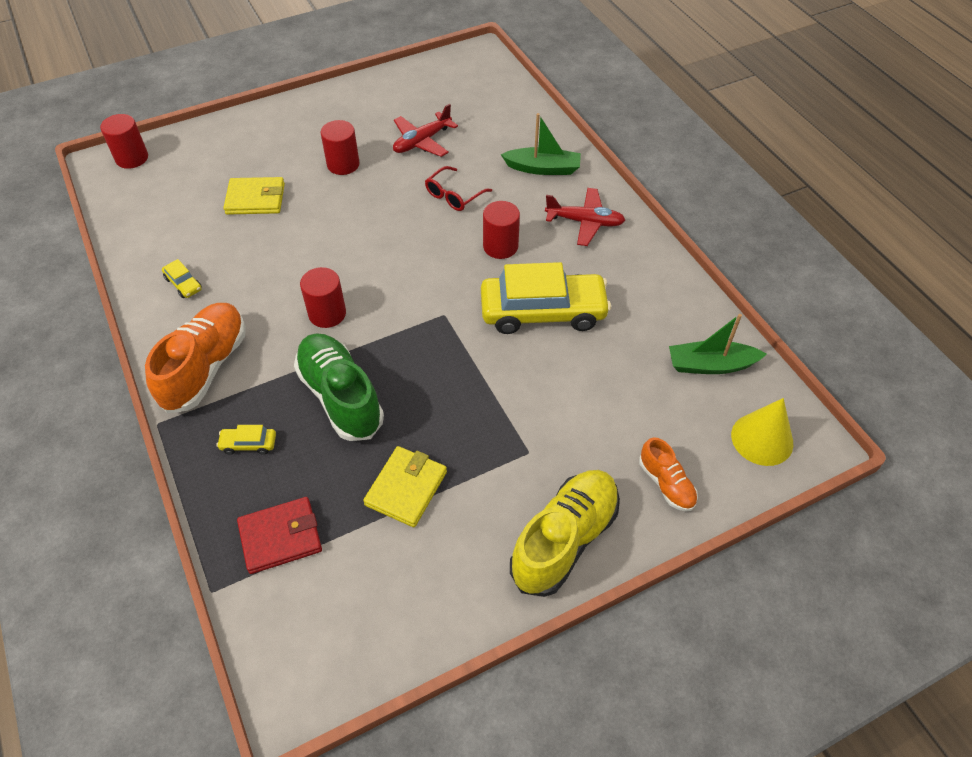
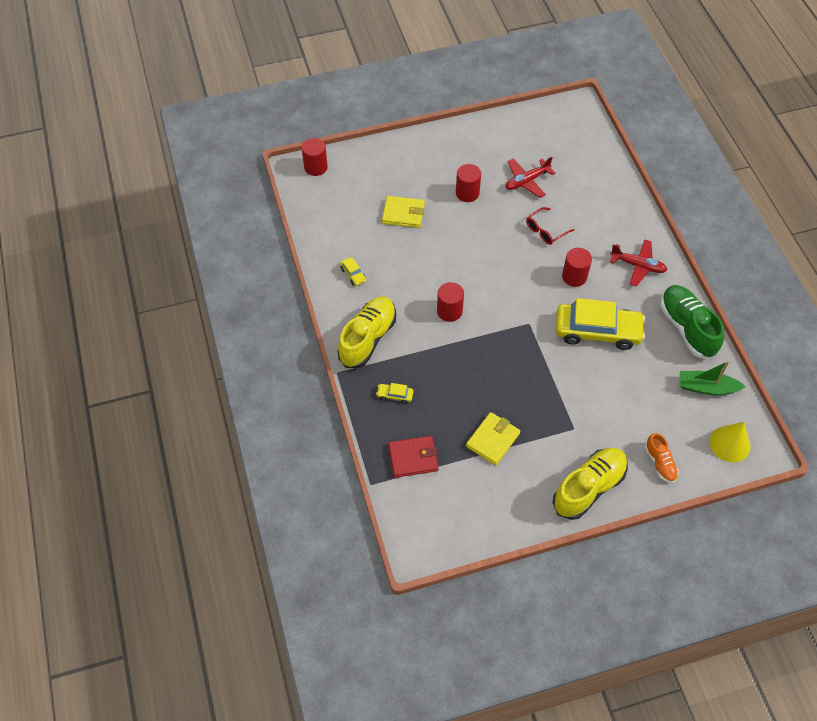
camera: 10 degrees right, 5 degrees up
orange shoe [145,303,245,413] -> yellow shoe [338,296,396,368]
green shoe [294,333,384,441] -> green shoe moved to [660,285,724,359]
green boat [501,113,581,175] -> none

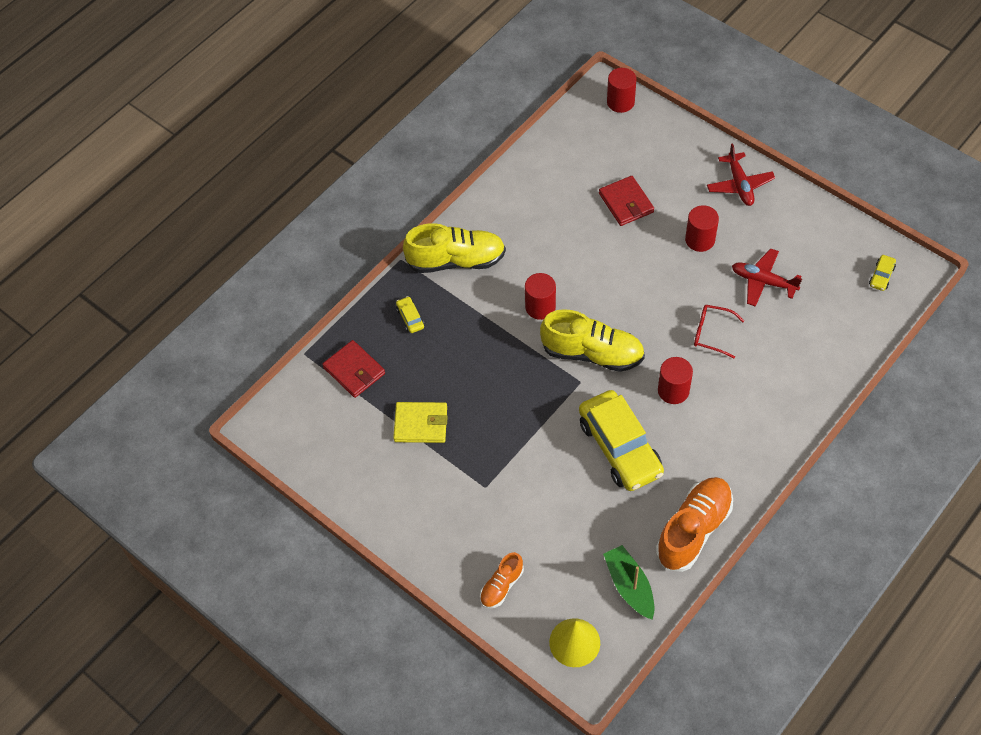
camera: 60 degrees right, 0 degrees up
yellow car [340,257,366,286] -> yellow car moved to [869,255,896,291]
yellow wallet [382,196,425,228] -> red wallet [599,176,654,226]
yellow shoe [552,448,628,520] -> yellow shoe moved to [540,309,645,372]
red plane [610,239,667,287] -> red plane moved to [707,143,775,206]
green shoe [660,285,724,359] -> orange shoe [656,477,733,572]

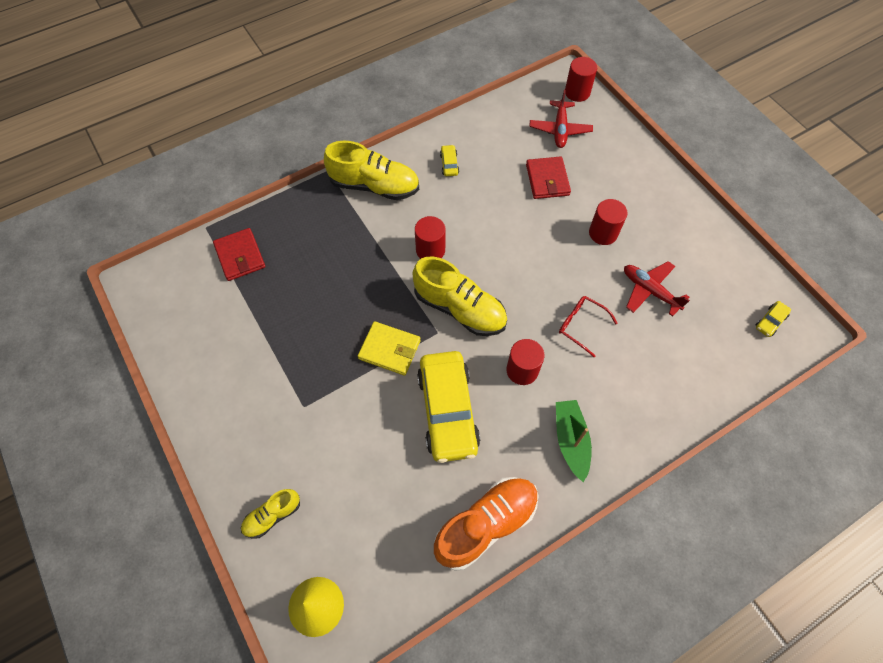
camera: 15 degrees right, 5 degrees up
yellow wallet [393,402,448,443] -> yellow wallet moved to [358,321,420,376]
yellow car [396,296,424,333] -> yellow car moved to [440,145,459,176]
orange shoe [480,552,524,608] -> yellow shoe [241,489,300,539]
green boat [603,545,655,620] -> green boat moved to [556,400,592,482]
red plane [707,143,775,206] -> red plane moved to [529,90,593,148]

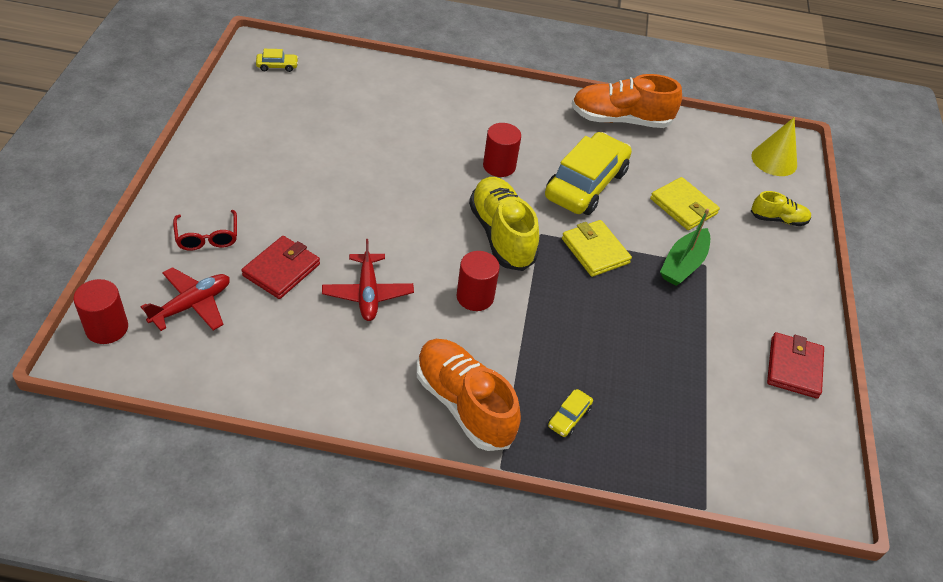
camera: 145 degrees left, 15 degrees down
red wallet [213,228,265,281] -> red wallet moved to [767,332,824,399]
yellow shoe [324,141,419,200] -> orange shoe [416,339,521,451]
yellow car [440,145,459,176] -> yellow car moved to [548,389,593,437]
green boat [556,400,592,482] -> green boat moved to [660,209,710,286]
red glasses [559,296,617,357] -> red glasses moved to [173,210,237,251]
red cylinder [589,199,627,245] -> none
red plane [624,261,690,317] -> red plane moved to [322,239,414,321]
none -> yellow wallet [650,177,720,230]

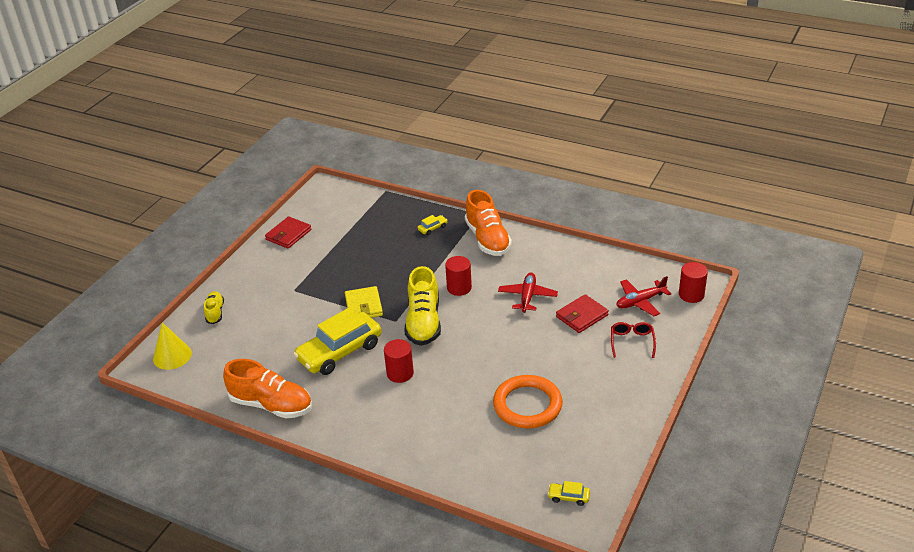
camera: 155 degrees left, 10 degrees down
yellow wallet [650,177,720,230] -> none
green boat [660,209,710,286] -> none
yellow shoe [751,191,812,226] -> yellow shoe turned 60 degrees clockwise [204,291,224,324]
none -> orange ring [493,375,563,429]

